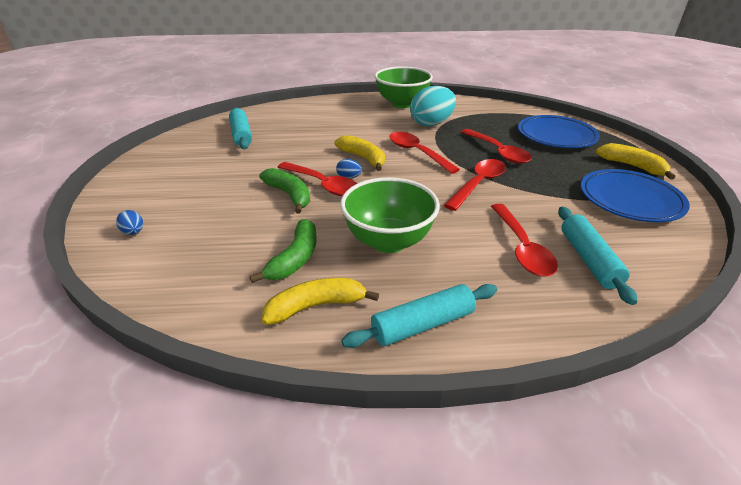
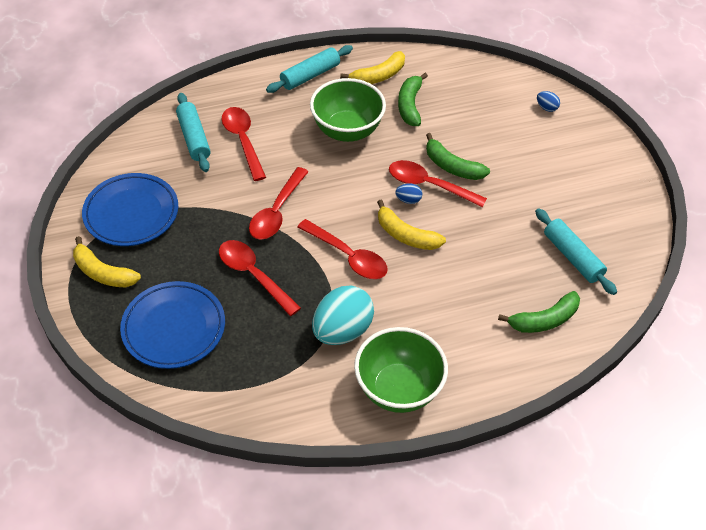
camera: 165 degrees right, 15 degrees up
none -> green banana [498,291,580,333]

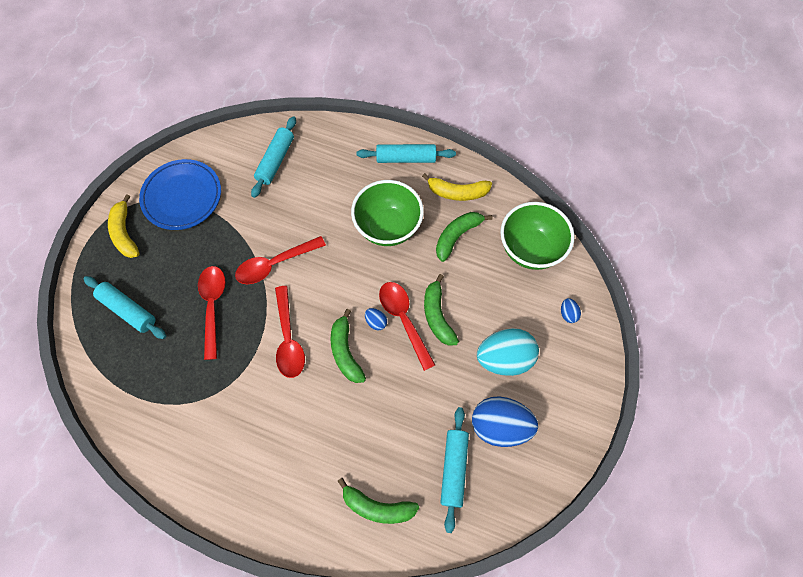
camera: 40 degrees right, 15 degrees up
blue plate [120,281,225,369] -> turquoise rolling pin [84,276,166,339]
red spoon [221,107,266,181] -> none
turquoise egg [312,286,374,345] -> turquoise egg moved to [477,328,539,376]
green bowl [354,327,448,413] -> green bowl moved to [500,202,574,270]
yellow banana [377,199,446,250] -> green banana [331,309,366,383]
none -> blue egg [472,396,538,447]

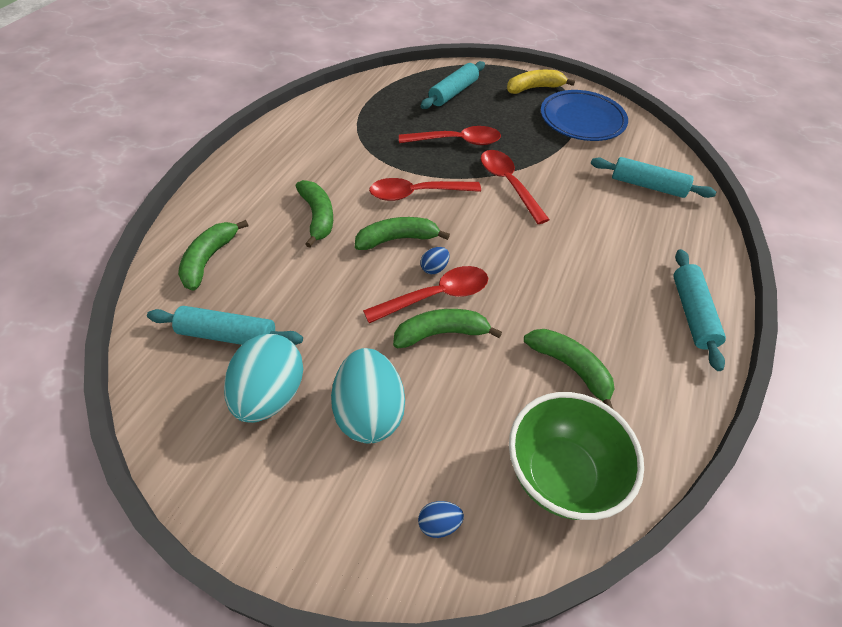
camera: 90 degrees right, 15 degrees down
green bowl [351,180,424,246] -> none
yellow banana [422,173,492,201] -> none
blue egg [472,396,538,447] -> turquoise egg [224,334,303,423]
none -> green banana [296,180,333,248]

